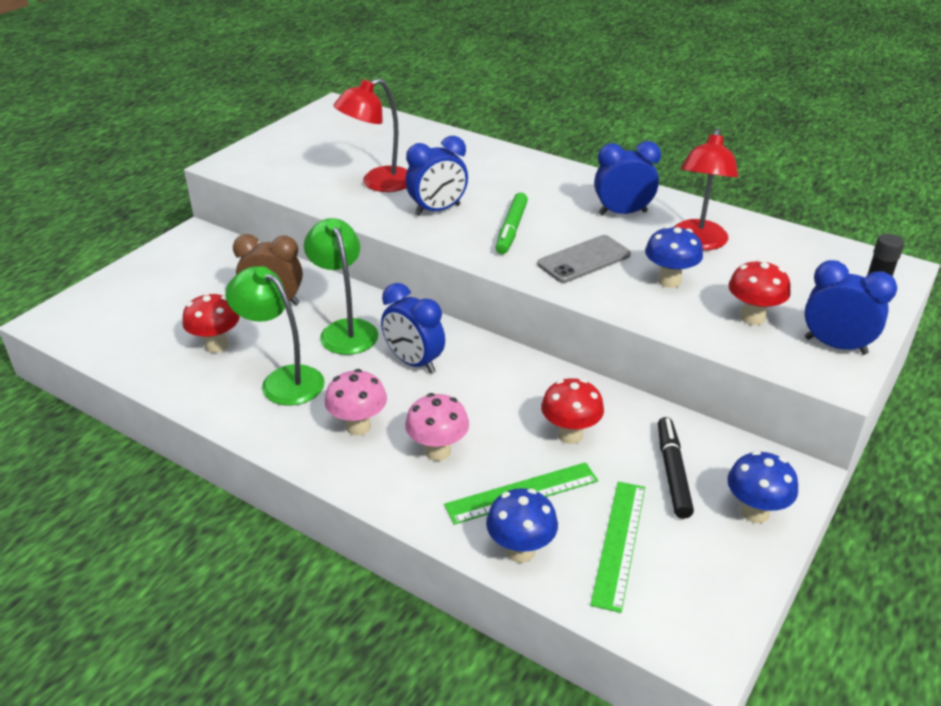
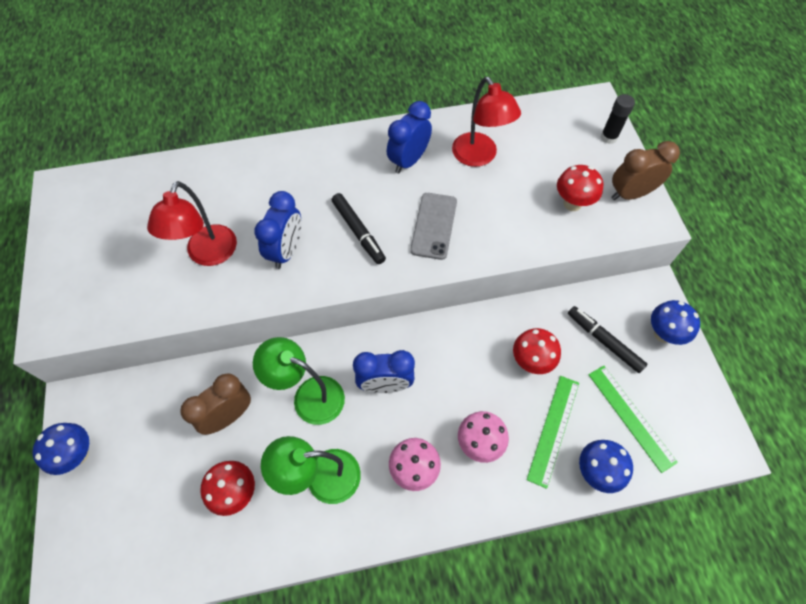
camera: 45 degrees left, 25 degrees up
green marker [495,193,528,254] -> black marker [332,193,386,264]
blue mushroom [645,226,703,288] -> blue mushroom moved to [32,423,89,475]
blue clock [804,260,897,355] -> brown clock [611,141,680,200]

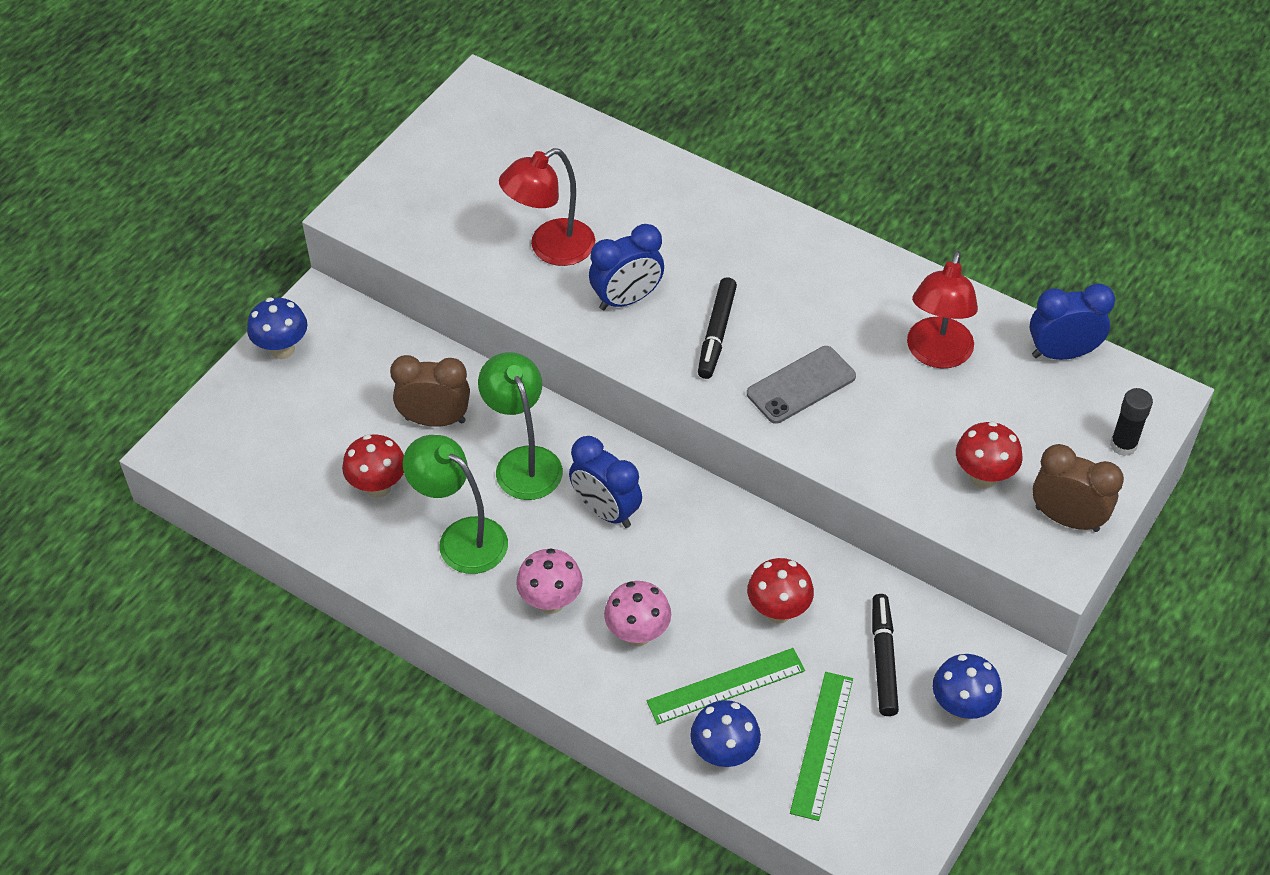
camera: 45 degrees right, 10 degrees down
blue clock [387,101,432,174] -> blue clock moved to [1030,283,1115,360]

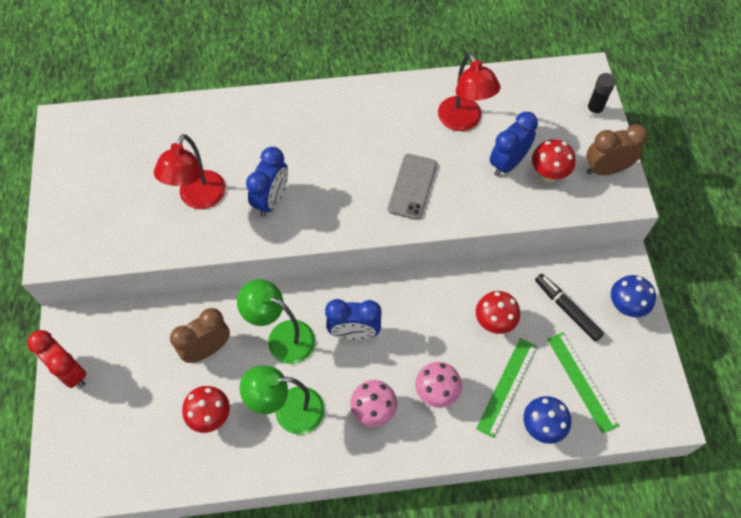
camera: 40 degrees left, 10 degrees up
blue mushroom [247,297,307,359] -> red clock [27,330,87,388]
black marker [698,277,737,379] -> none
blue clock [1030,283,1115,360] -> blue clock moved to [490,112,538,176]

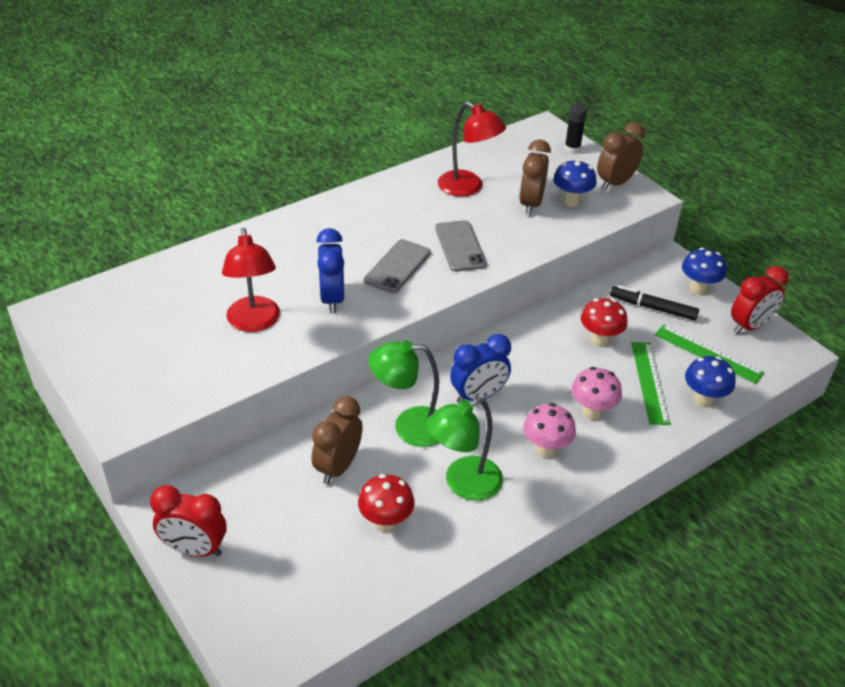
camera: 30 degrees left, 20 degrees down
blue clock [490,112,538,176] -> brown clock [519,140,551,215]
red mushroom [532,139,575,182] -> blue mushroom [553,159,597,207]
none -> grey phone [364,239,431,293]
none -> red clock [731,266,789,334]

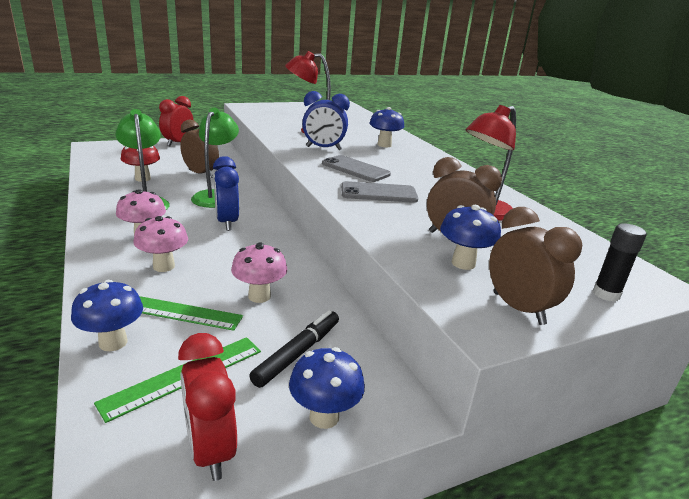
camera: 100 degrees right, 15 degrees down
red mushroom [581,298,628,347] -> pink mushroom [231,242,287,303]
none -> blue mushroom [370,107,404,147]

